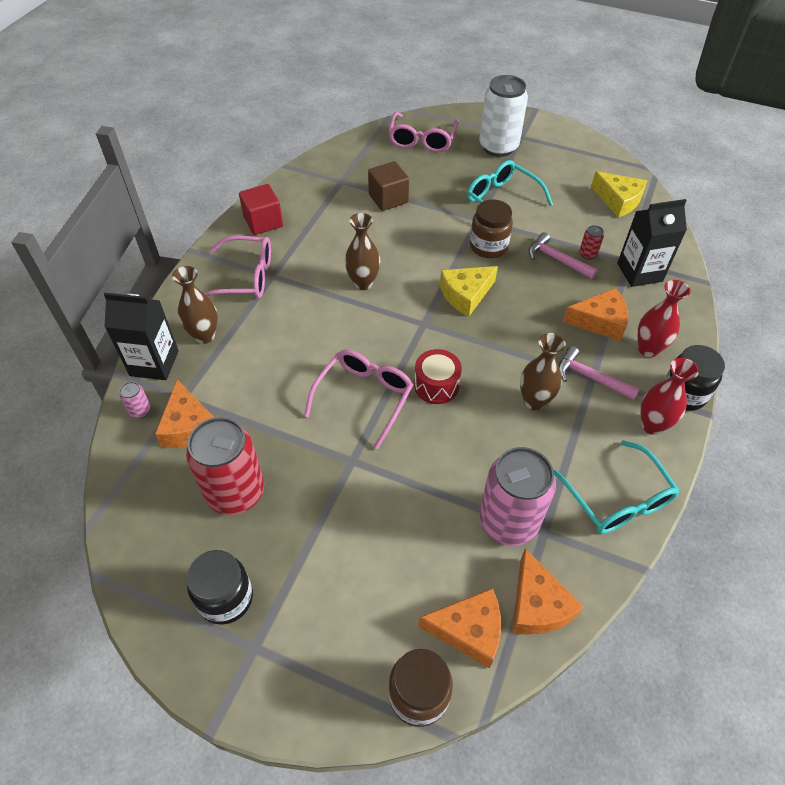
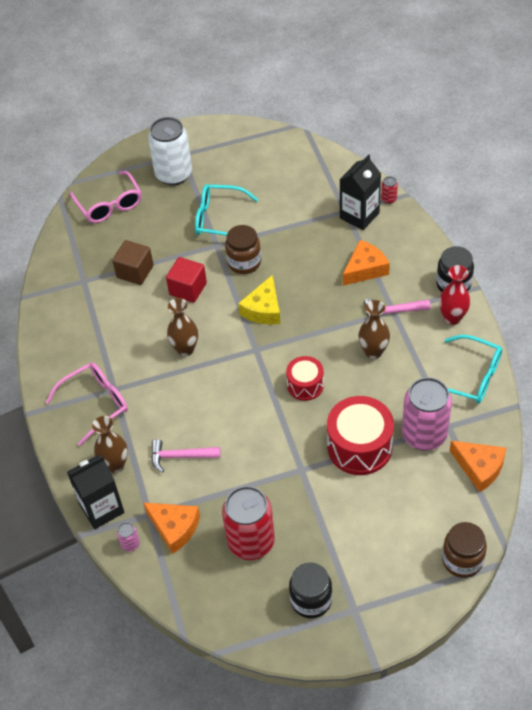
camera: 35 degrees left, 0 degrees up
red cube [239,184,283,235] -> red cube moved to [166,257,207,303]
pink glasses [304,350,413,449] -> none
orange cheese [418,588,501,669] -> none
pink hammer [529,232,598,279] -> pink hammer moved to [151,439,221,472]
red can [579,225,604,260] -> red can moved to [381,176,398,204]
yellow cheese [591,171,647,217] -> none
red vase [638,280,691,357] -> none
none -> red drum [327,396,394,475]

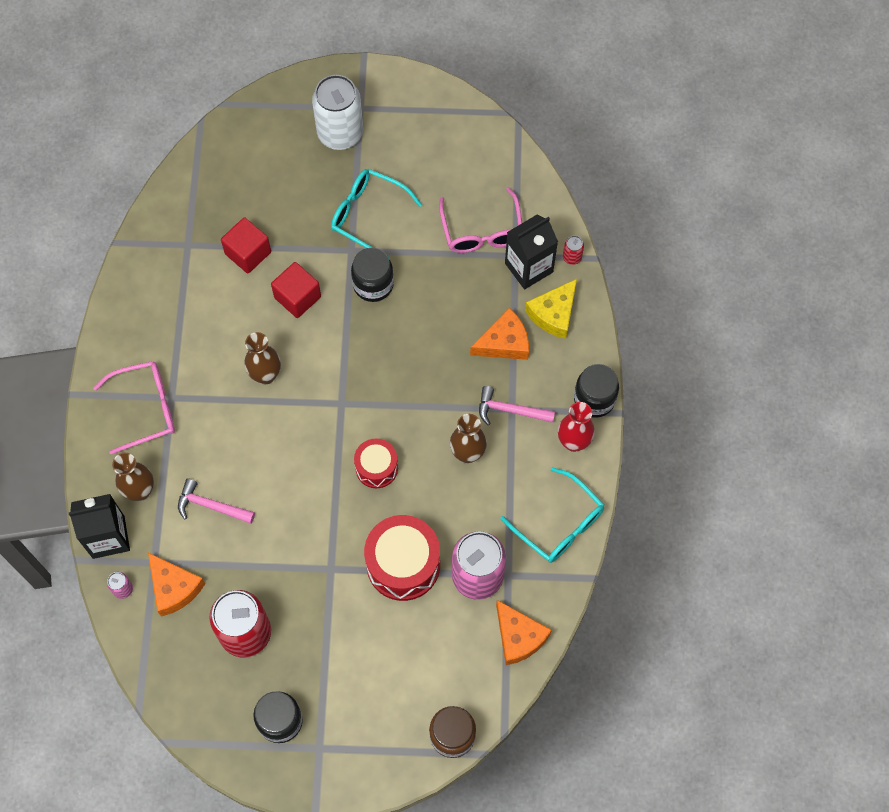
camera: 15 degrees right, 15 degrees up
pink glasses [70,171,142,223] -> pink glasses moved to [439,187,522,253]
brown cube [112,240,154,285] -> red cube [221,217,271,273]
brown jar [225,225,261,274] -> black jar [351,248,394,302]
yellow cheese [238,275,281,325] -> yellow cheese moved to [525,279,577,339]

